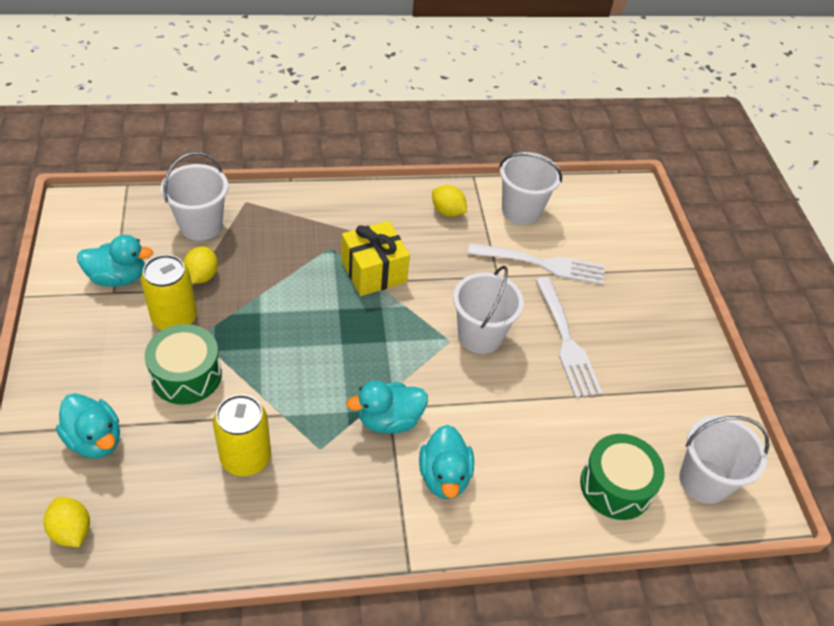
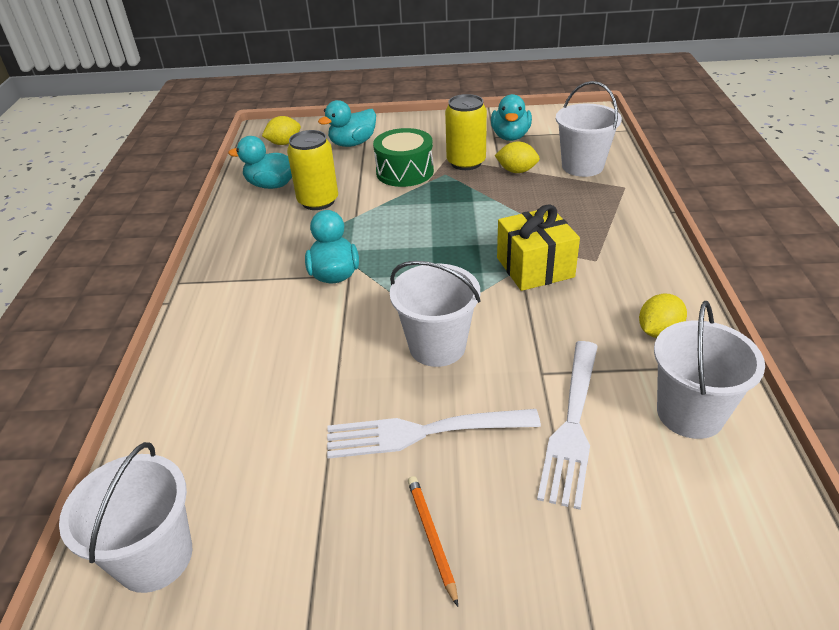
camera: 105 degrees right, 10 degrees down
turquoise duck [419,425,474,499] -> turquoise duck moved to [228,136,292,189]
green drum [580,434,664,520] -> none
none -> orange pencil [408,476,458,607]

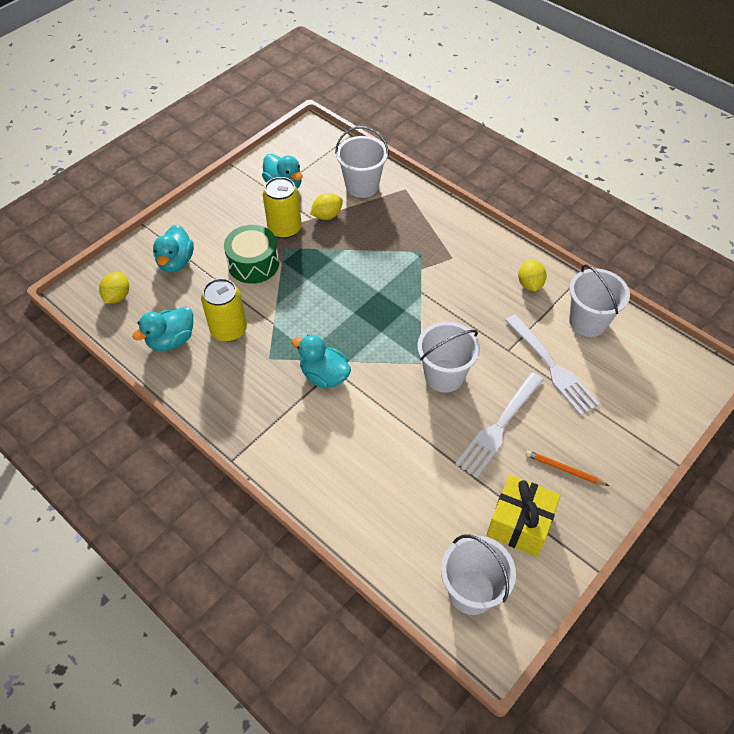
camera: 50 degrees left, 15 degrees up
yellow gift [497,204,580,291] -> yellow gift moved to [487,475,561,557]

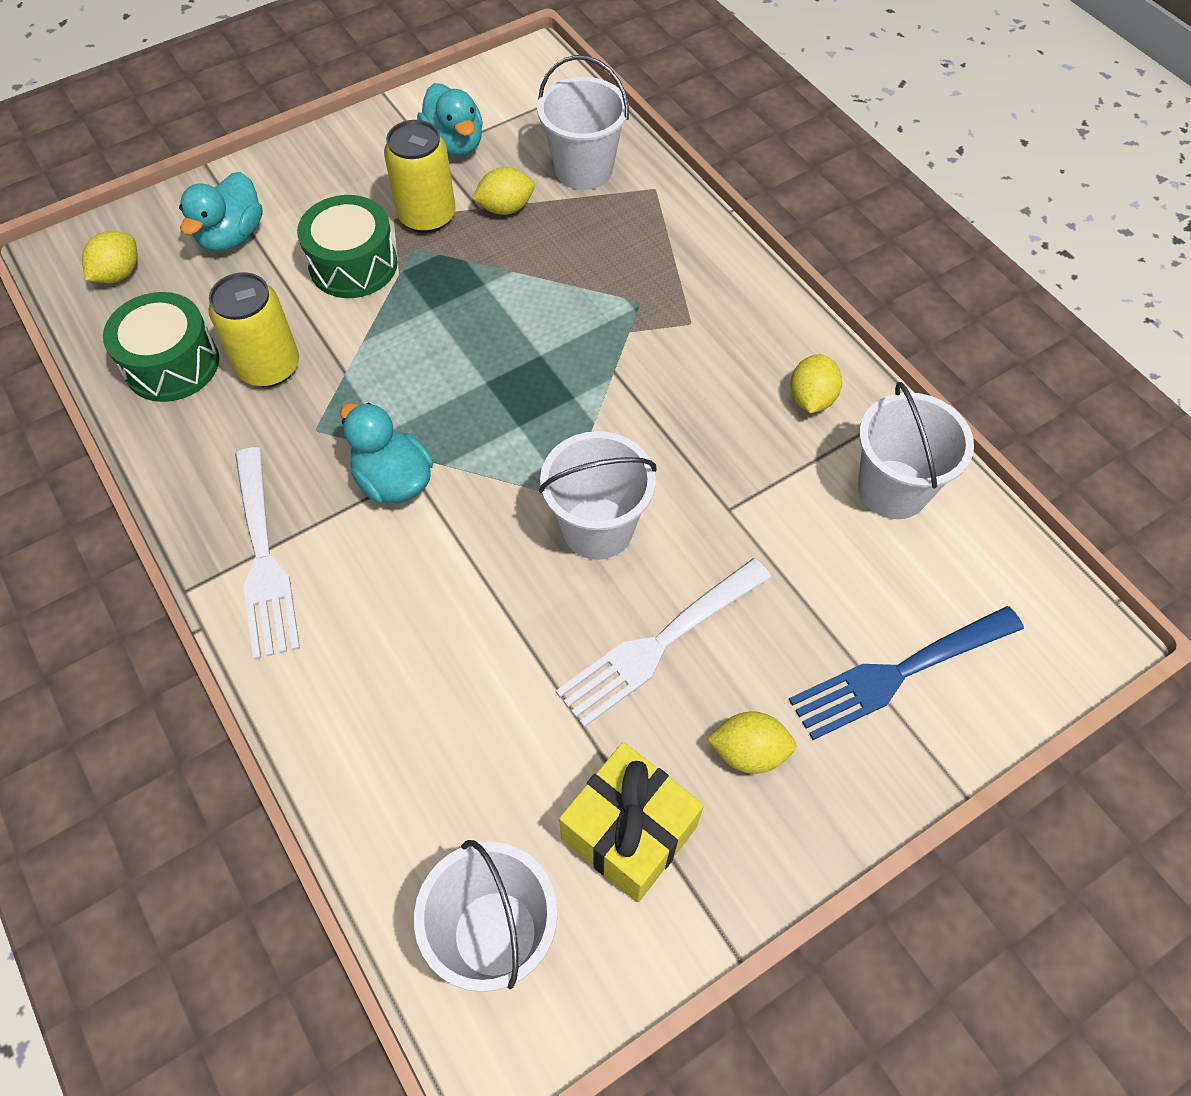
camera: 15 degrees right, 5 degrees up
turquoise duck [132,307,193,351] -> green drum [103,292,219,402]
white fork [505,314,600,416] -> white fork moved to [235,447,300,660]
orange pencil [526,450,609,486] -> yellow lemon [707,711,796,774]
none -> blue fork [789,606,1024,740]

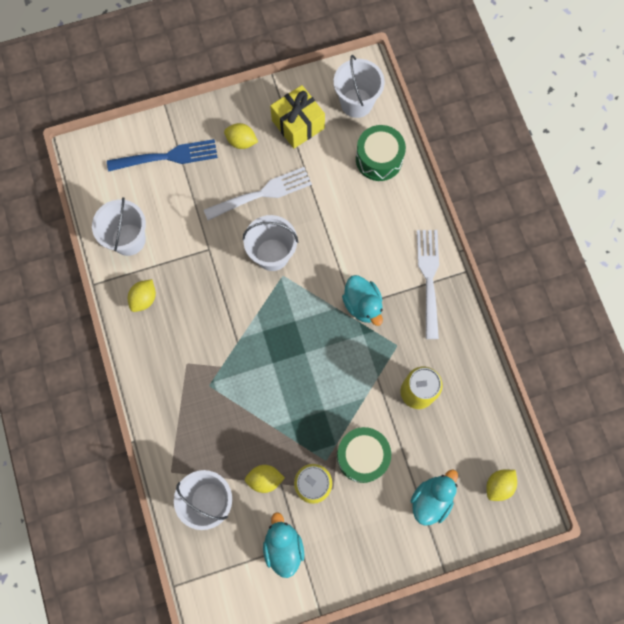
camera: 165 degrees left, 15 degrees up
green drum [103,292,219,402] -> green drum moved to [356,125,406,181]

